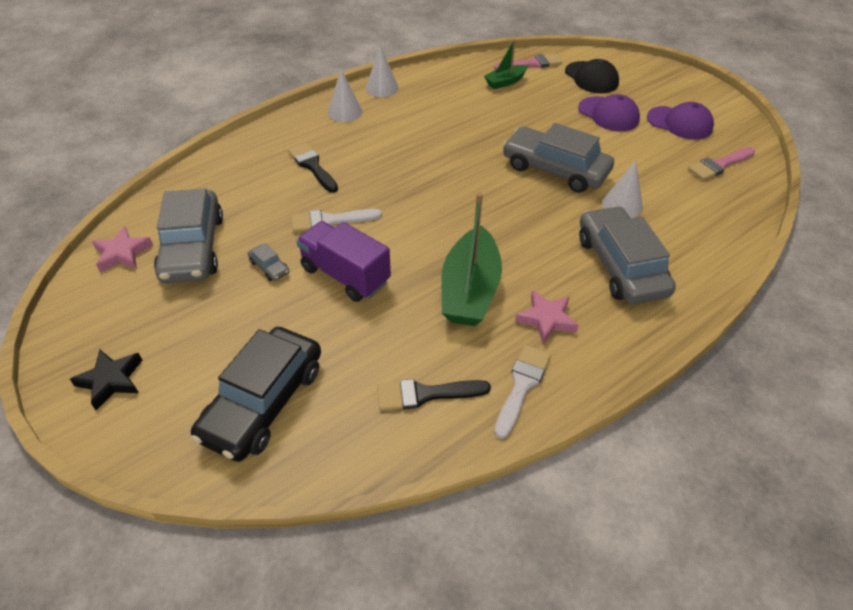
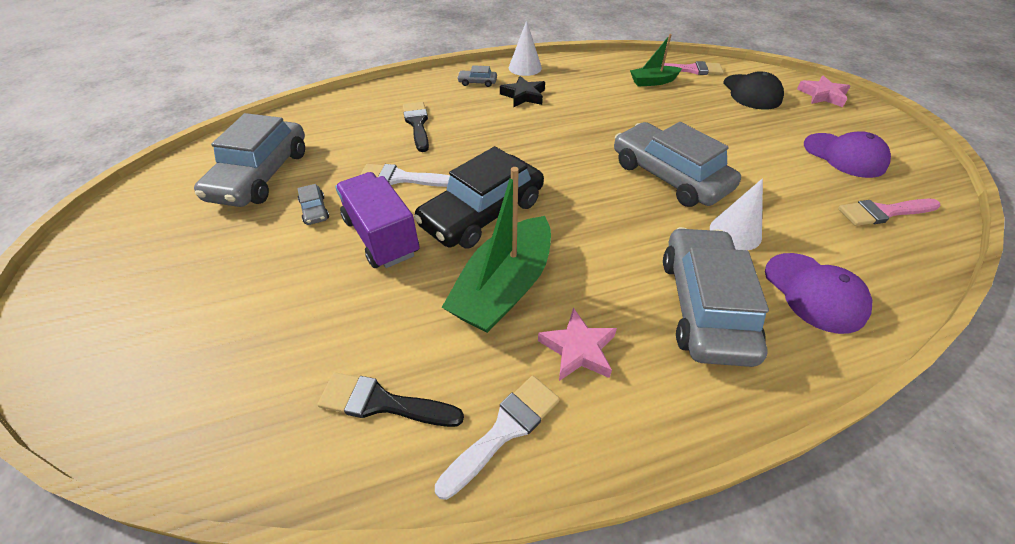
camera: 20 degrees right, 0 degrees up
black star [70,349,142,410] -> black star moved to [500,76,545,107]
pink star [92,226,153,272] -> pink star moved to [797,75,850,107]
black car [191,327,321,462] -> black car moved to [414,146,544,249]
white cone [328,69,362,122] -> grey car [457,65,497,87]
purple cap [578,94,640,131] -> purple cap moved to [765,253,872,334]

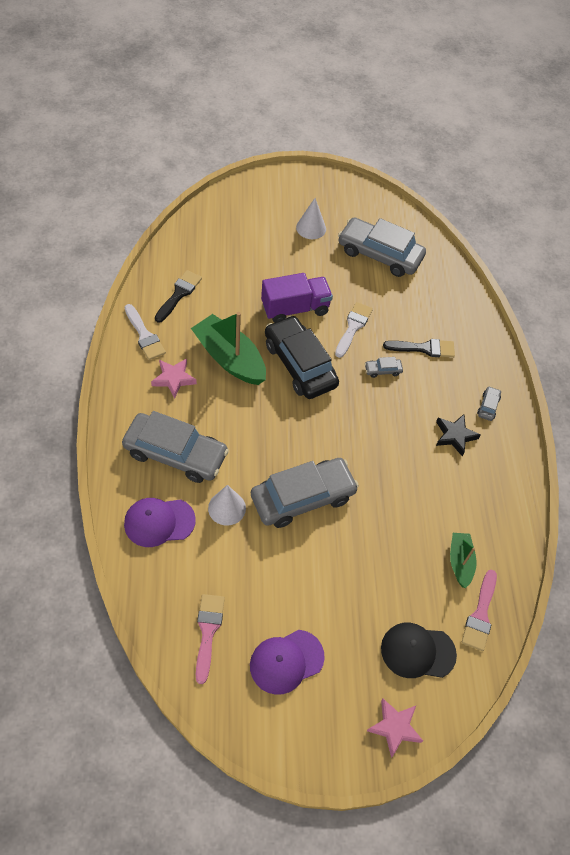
camera: 100 degrees right, 10 degrees up
grey car [297,184,329,225] -> grey car moved to [365,357,403,378]
white cone [509,20,542,76] -> white cone moved to [296,198,326,239]

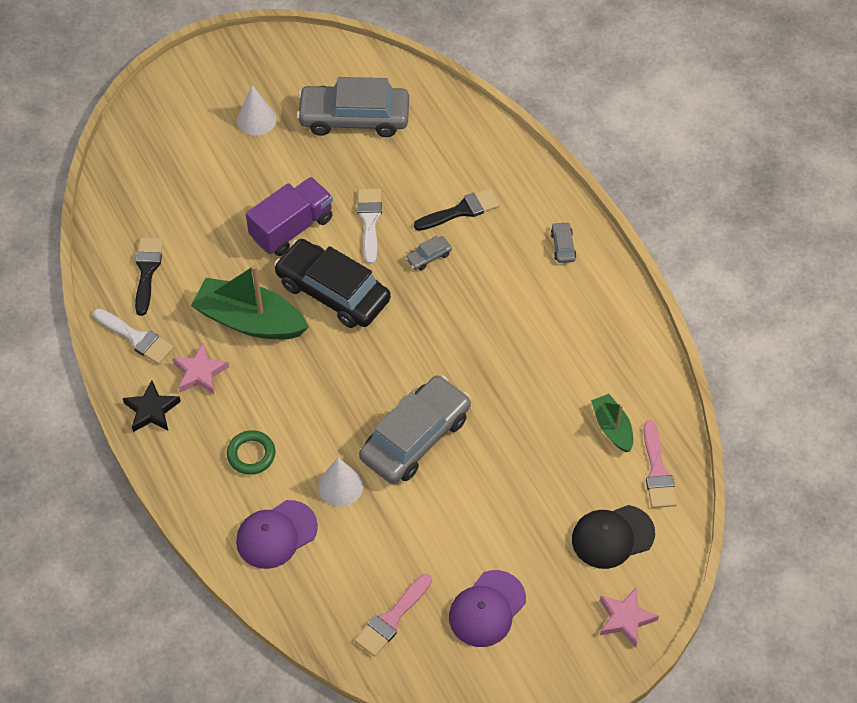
camera: 20 degrees left, 0 degrees up
grey car [122,411,229,483] -> green ring [227,430,275,475]
pink brush [196,594,225,684] -> pink brush turned 120 degrees counterclockwise [355,574,432,657]
black star [436,414,481,457] -> black star moved to [123,380,181,432]

